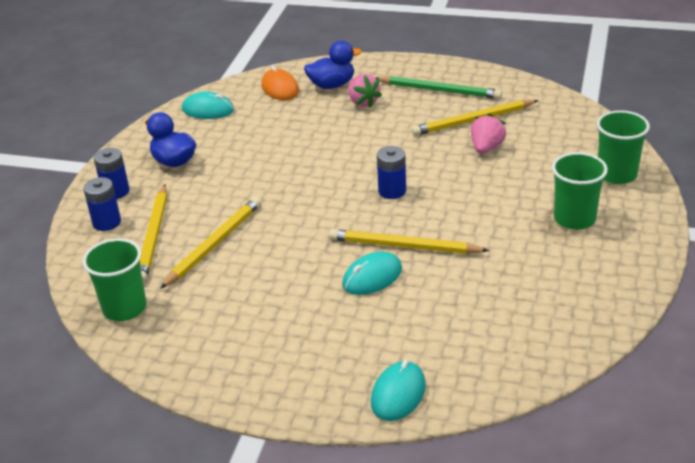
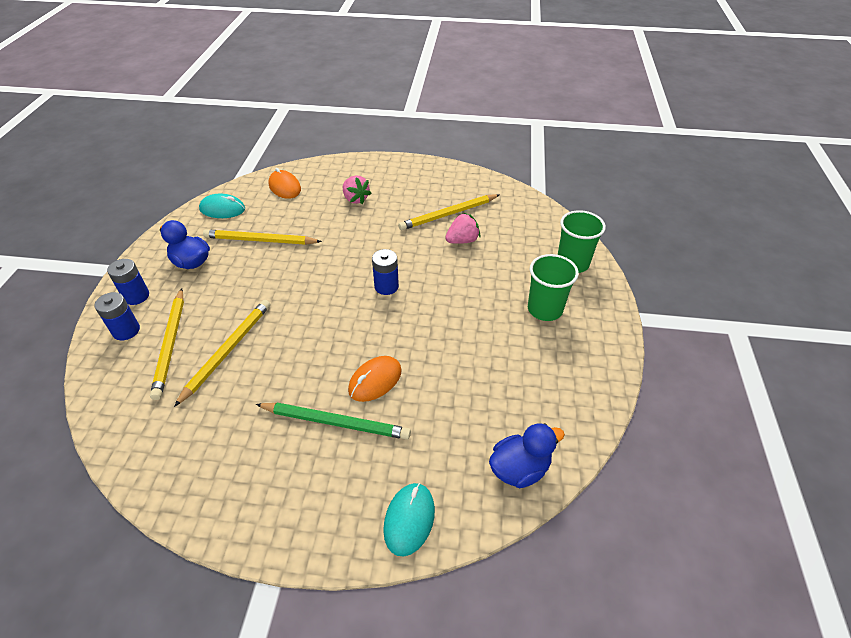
camera: 10 degrees left, 10 degrees up
green cup [83,238,147,321] -> none
blue duck [304,41,362,89] -> blue duck moved to [489,423,565,488]
yellow pencil [329,229,489,254] -> yellow pencil moved to [203,229,322,244]
turquoise mouse [342,252,402,295] -> orange mouse [348,356,402,402]
green pencil [376,76,502,99] -> green pencil moved to [255,403,411,440]
pink strawberry [471,113,506,154] -> pink strawberry turned 45 degrees clockwise [445,212,480,244]

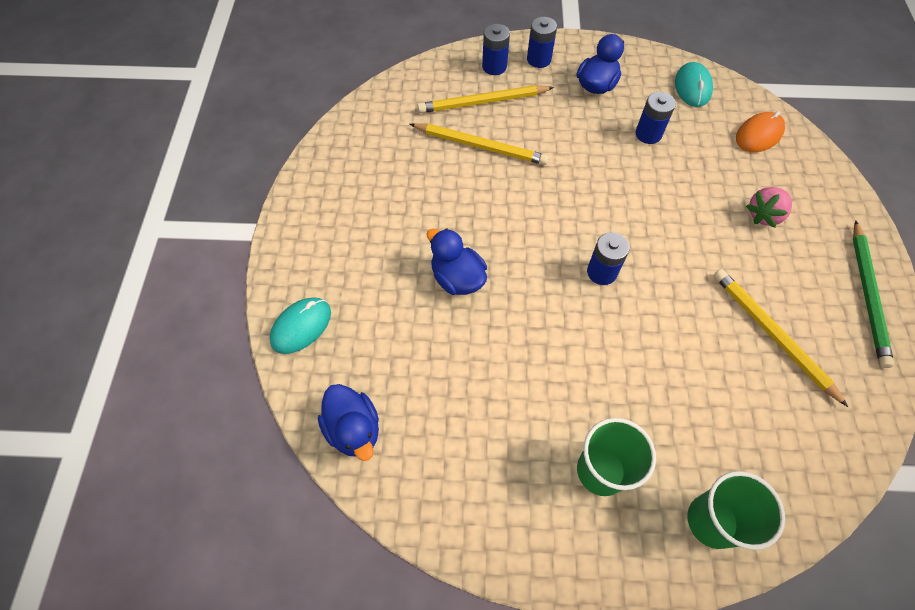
camera: 85 degrees right, 15 degrees up
yellow pencil [203,229,322,244] -> blue battery [636,92,676,144]
green pencil [255,403,411,440] -> green pencil moved to [853,220,894,368]
orange mouse [348,356,402,402] -> blue duck [427,228,487,295]
turquoise mouse [383,483,435,556] -> turquoise mouse turned 60 degrees counterclockwise [269,297,331,354]
pink strawberry [445,212,480,244] -> none

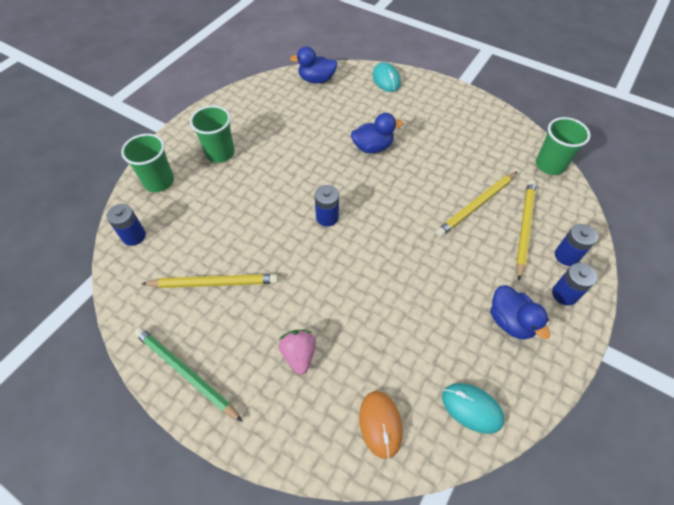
camera: 120 degrees right, 5 degrees down
blue battery [636,92,676,144] -> blue battery moved to [106,204,146,246]
none -> green cup [536,117,590,175]

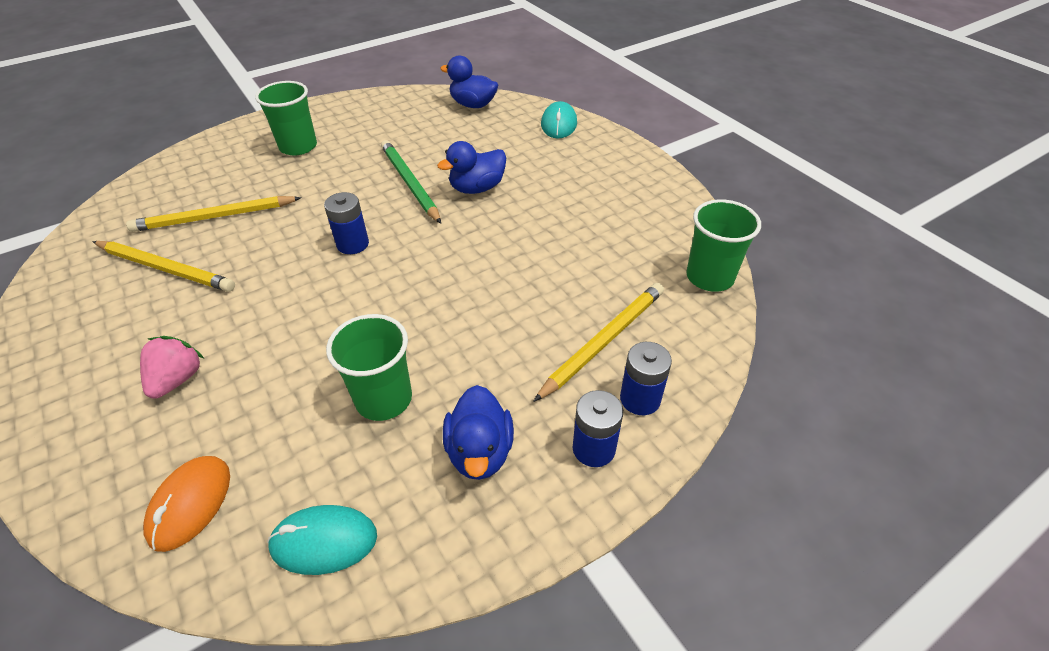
camera: 25 degrees right, 10 degrees down
blue battery [106,204,146,246] -> none
green cup [121,134,174,192] -> green cup moved to [326,314,412,421]
green pencil [134,327,243,422] -> green pencil moved to [381,140,441,224]
blue duck [351,113,403,153] -> blue duck turned 135 degrees clockwise [437,141,506,194]
yellow pencil [436,172,517,237] -> yellow pencil moved to [126,196,302,232]
turquoise mouse [442,383,505,434] -> turquoise mouse turned 60 degrees counterclockwise [267,505,377,575]

